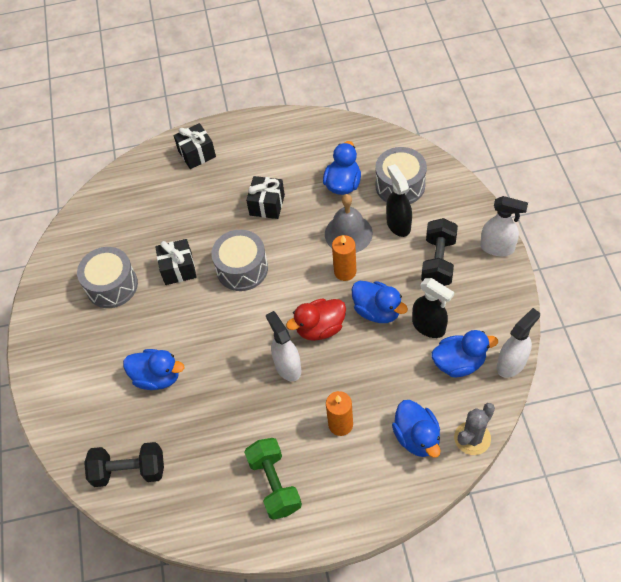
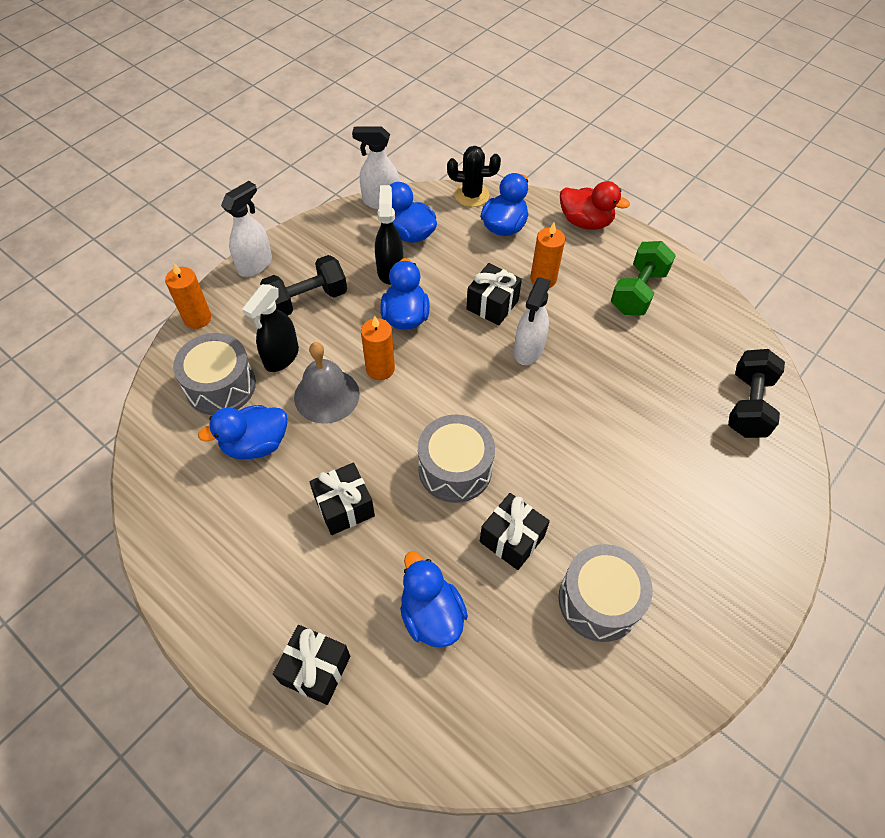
camera: 135 degrees left, 0 degrees up
black dumbbell [84,442,164,487] -> black dumbbell turned 60 degrees clockwise [728,349,785,438]
blue duck [123,349,184,390] -> blue duck moved to [400,551,468,648]
red duck [286,298,346,341] -> red duck moved to [560,181,630,230]
grey cactus [454,403,495,455] -> black cactus [447,146,501,207]
white spray bottle [480,196,528,256] -> white spray bottle turned 60 degrees clockwise [221,181,272,277]
none -> orange candle [165,262,211,329]
none -> black gift [466,263,522,326]

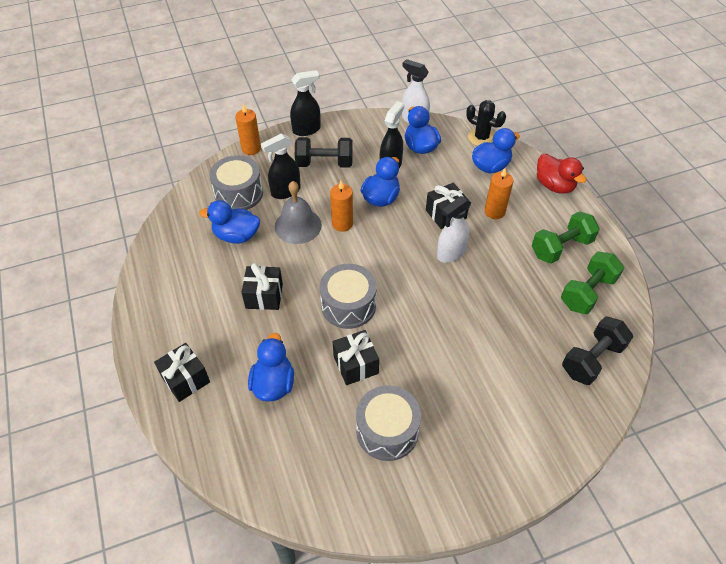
camera: 30 degrees right, 5 degrees down
white spray bottle [221,181,272,277] -> black spray bottle [290,70,321,136]
none -> green dumbbell [561,251,624,314]

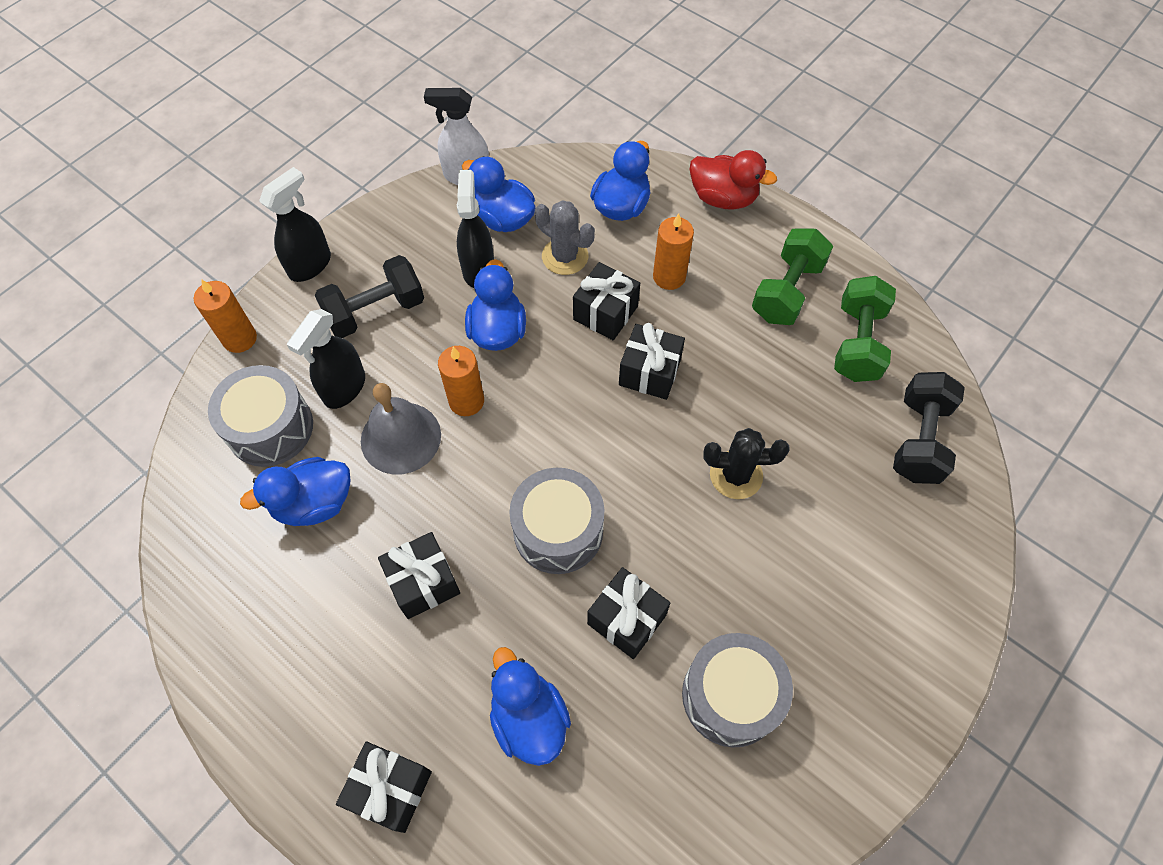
camera: 30 degrees left, 10 degrees up
white spray bottle [437,196,471,263] -> black gift [619,323,685,400]
black cactus [466,100,506,146] -> black cactus moved to [703,428,790,499]
none -> grey cactus [535,200,595,275]

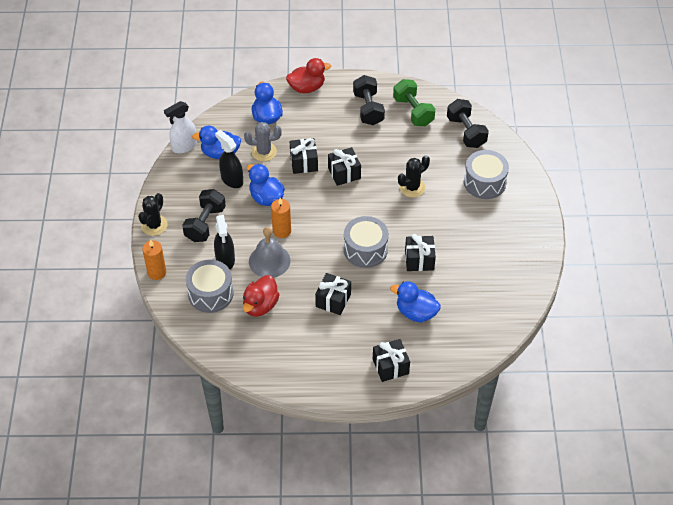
camera: 40 degrees left, 10 degrees down
blue duck [240,457,350,526] -> red duck [243,275,280,317]
black spray bottle [259,167,331,282] -> black cactus [138,193,168,236]
orange candle [653,213,694,290] -> none
grey drum [682,633,793,748] -> grey drum moved to [464,150,509,199]
green dumbbell [752,228,833,325] -> black dumbbell [353,75,385,125]

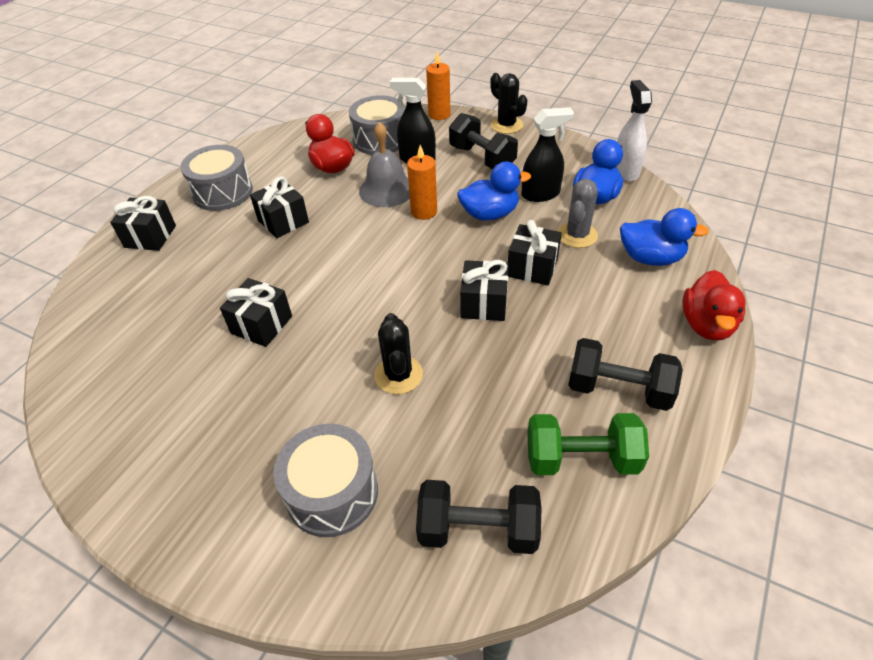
camera: 120 degrees right, 5 degrees down
grey drum [344,216,389,268] -> grey drum moved to [180,145,253,211]
blue duck [390,281,441,322] -> none

